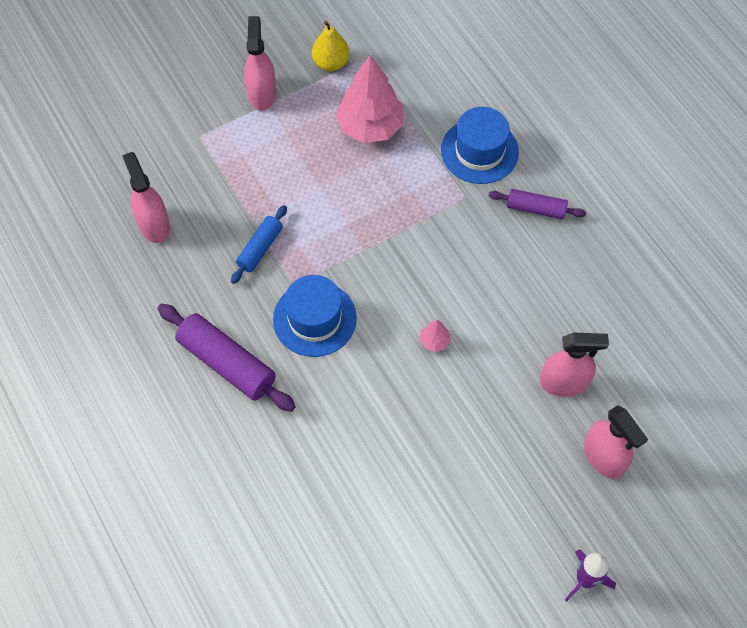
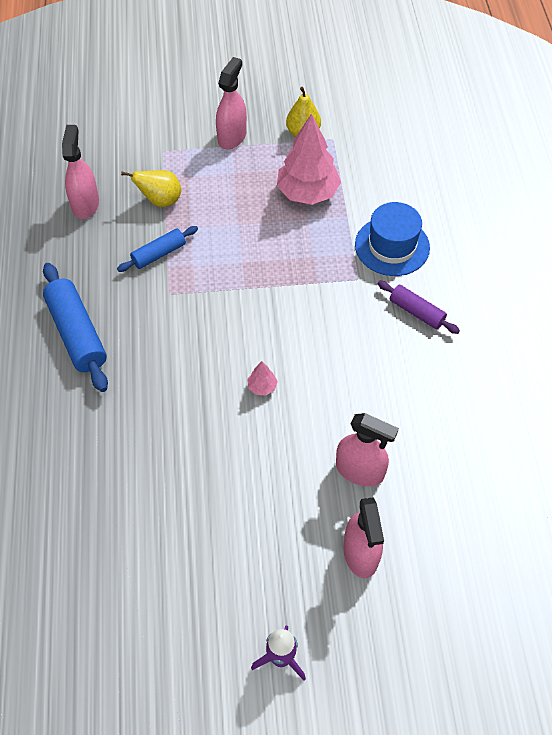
camera: 25 degrees right, 5 degrees down
purple rolling pin [157,304,296,412] -> blue rolling pin [43,263,108,392]
blue hat [273,275,357,357] -> none
none -> yellow pear [121,170,181,207]

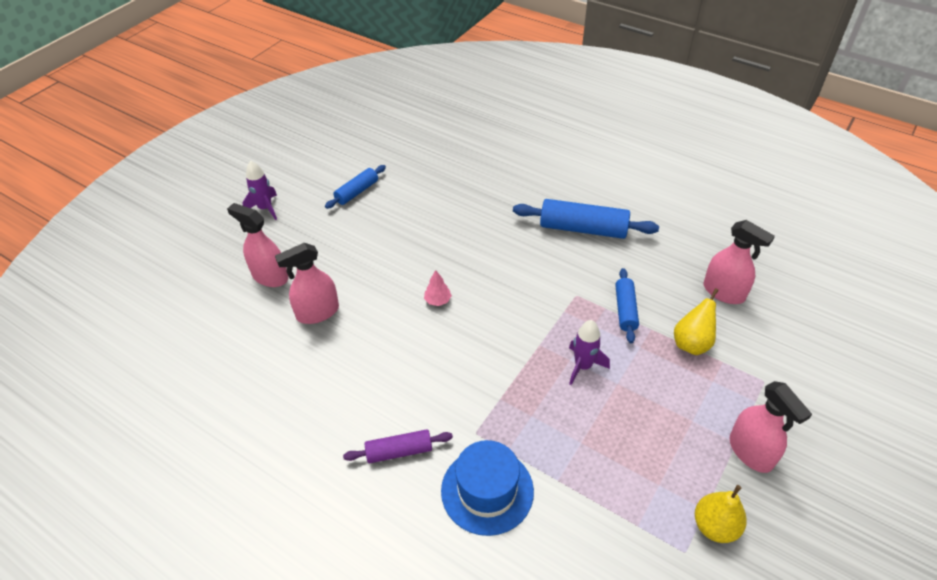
camera: 130 degrees right, 10 degrees down
pink tree [277,114,341,205] -> none
none -> blue rolling pin [325,165,386,209]
none -> purple rocket [569,320,610,385]

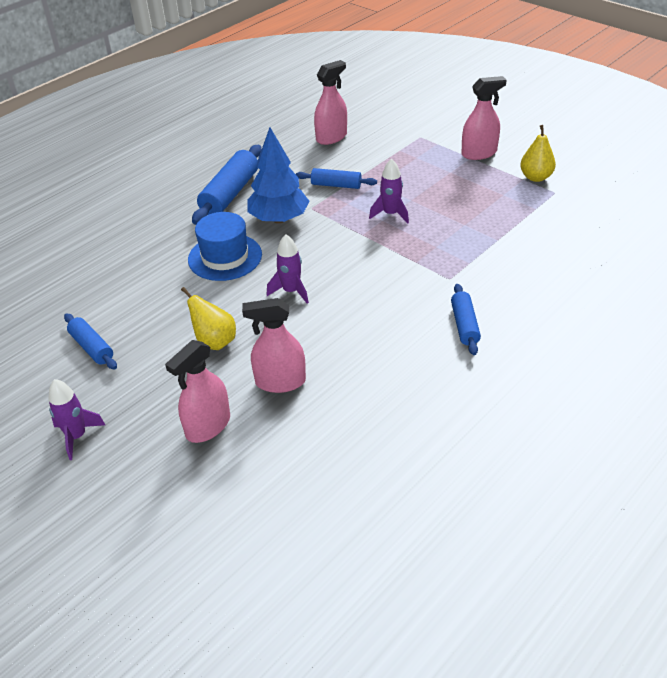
camera: 80 degrees left, 5 degrees down
pink spray bottle [275,243,339,324] -> pink spray bottle turned 105 degrees clockwise [242,298,306,393]
purple rolling pin [343,429,453,463] -> blue rolling pin [451,284,481,355]
pink tree [424,270,452,306] -> purple rocket [267,234,309,304]
blue hat [441,440,534,536] -> blue hat moved to [188,212,262,281]
yellow pear [674,288,719,355] -> yellow pear moved to [181,287,236,350]
none -> blue tree [247,128,309,223]

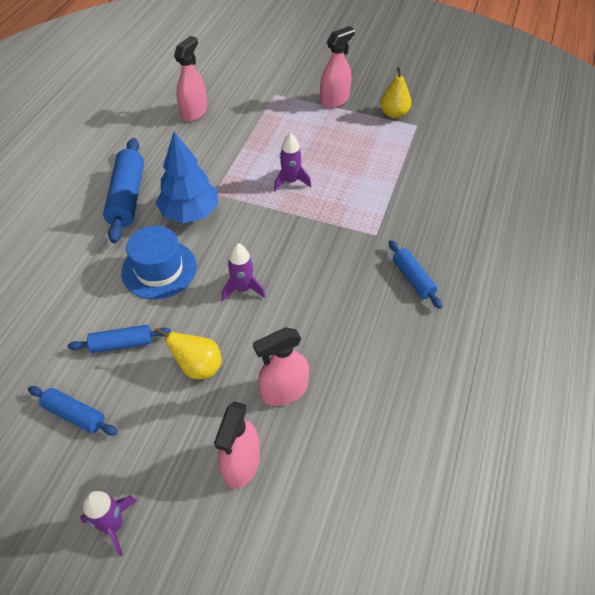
camera: 25 degrees left, 10 degrees up
blue rolling pin [296,168,377,189] -> blue rolling pin moved to [68,325,171,353]

